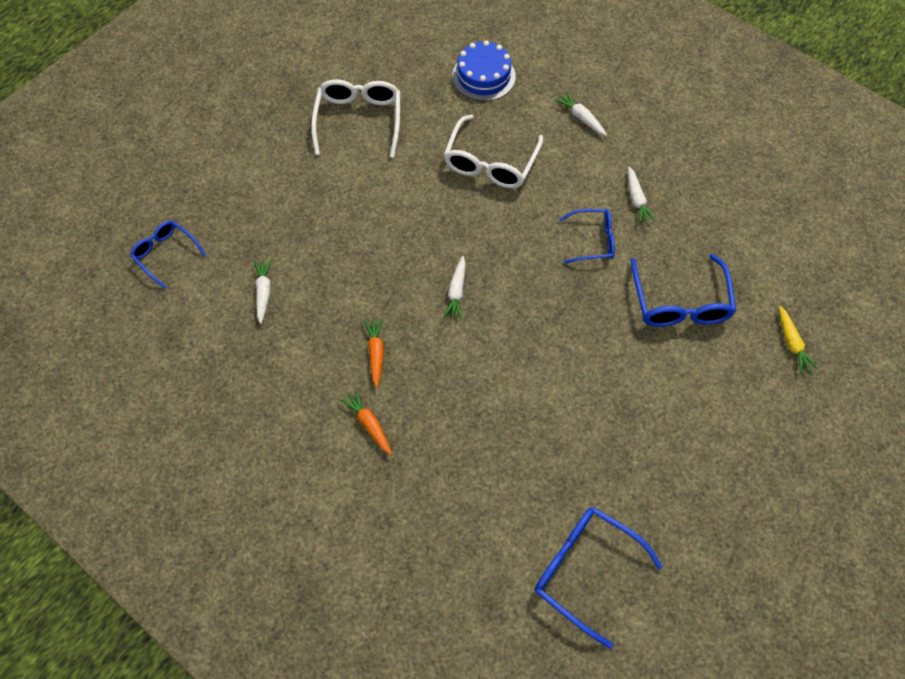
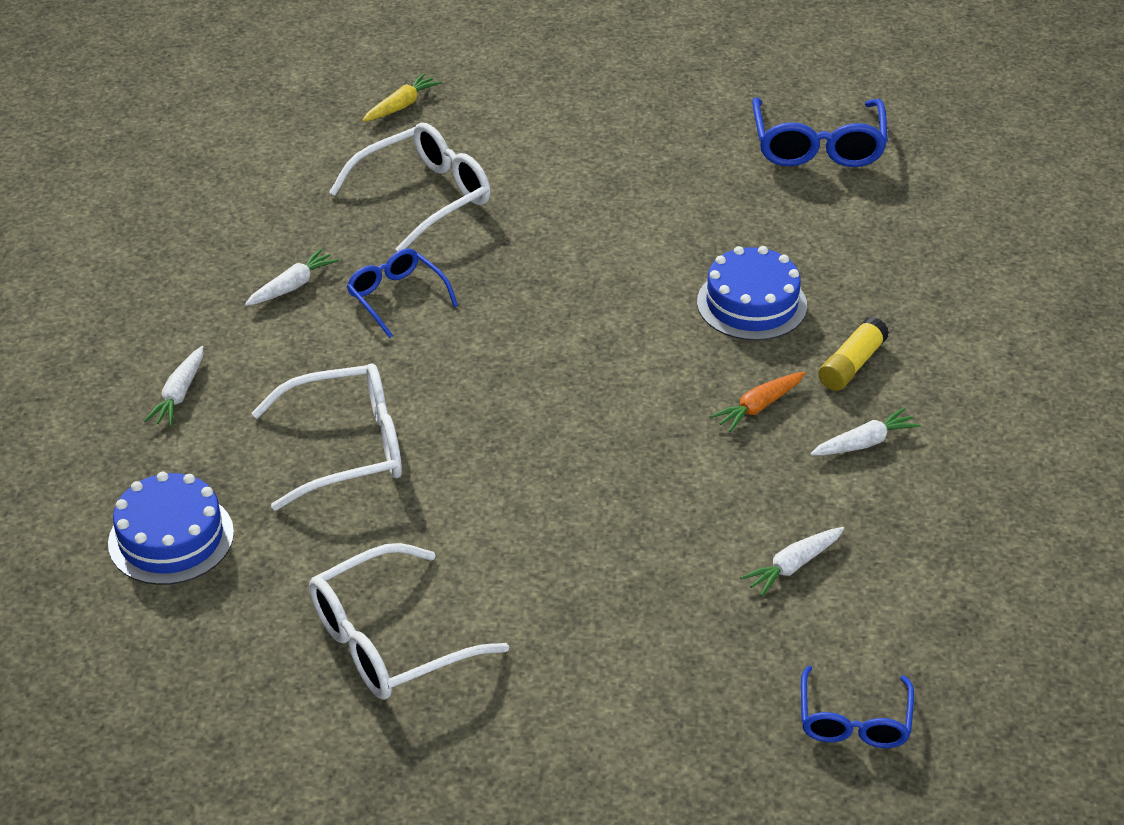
camera: 125 degrees left, 20 degrees down
orange carrot [340,389,392,455] -> yellow glue stick [818,317,889,391]
white carrot [443,256,466,320] -> white carrot moved to [810,408,921,456]
blue glasses [631,254,736,327] -> white glasses [329,122,491,252]
none -> blue cake [697,246,807,341]

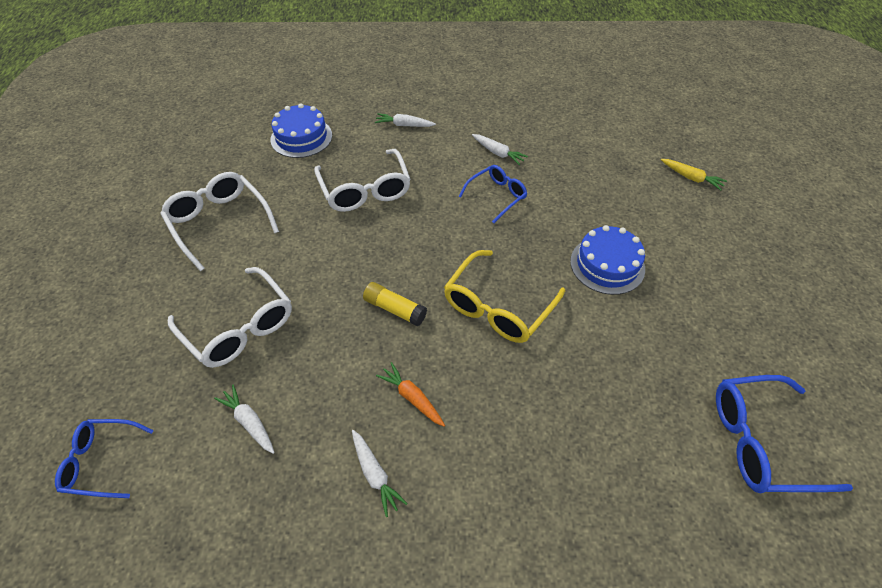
camera: 85 degrees right, 10 degrees up
white glasses [329,122,491,252] -> white glasses moved to [168,267,292,368]
blue cake [697,246,807,341] -> blue cake moved to [570,225,645,295]
yellow glue stick [818,317,889,391] -> yellow glue stick moved to [363,282,427,326]
none -> yellow glasses [444,250,565,343]

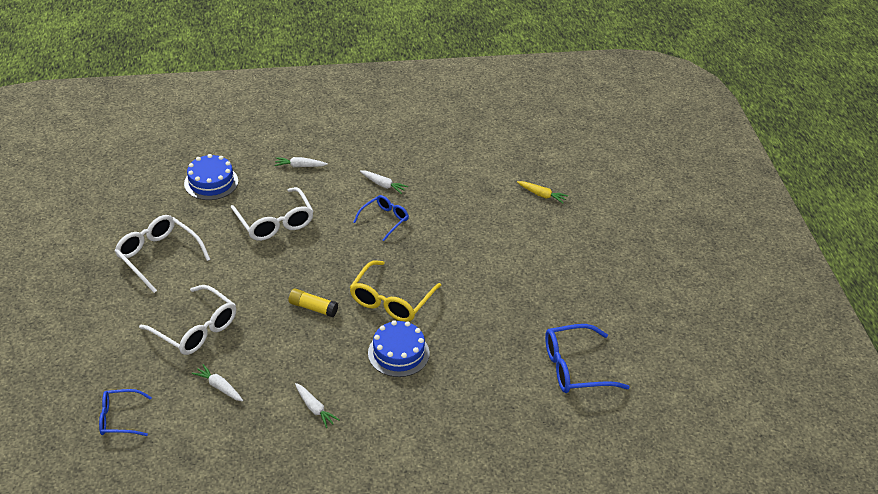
camera: 10 degrees left, 10 degrees down
orange carrot [376,362,445,427] -> none
blue cake [570,225,645,295] -> blue cake moved to [368,320,430,377]

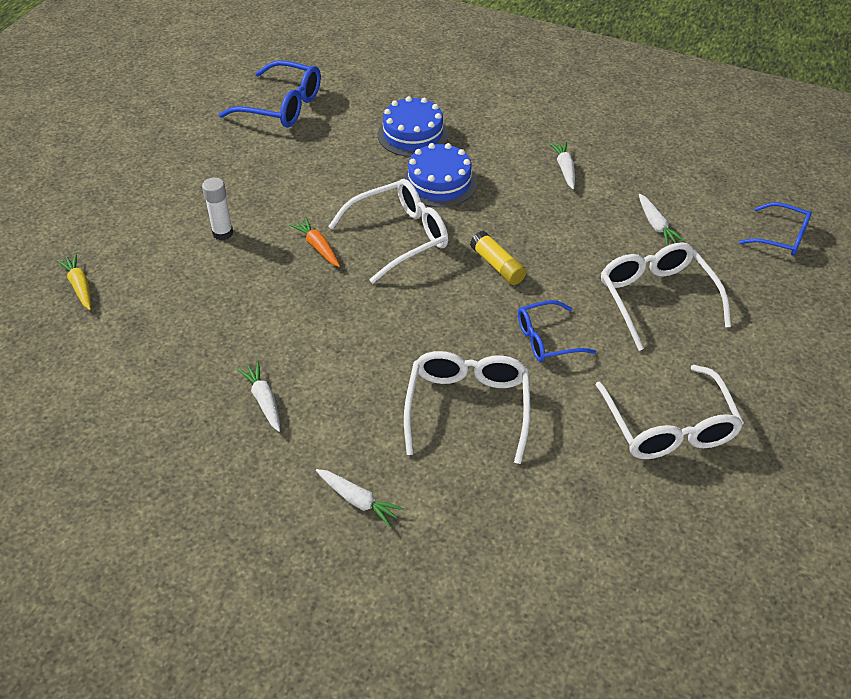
camera: 145 degrees left, 5 degrees up
blue cake [184,154,238,200] -> blue cake moved to [378,96,449,157]
yellow glasses [350,260,442,322] -> white glasses [328,179,448,284]
blue glasses [353,195,409,241] -> blue glasses moved to [518,300,596,362]
none -> white glue stick [202,177,233,240]
none -> orange carrot [289,217,340,267]

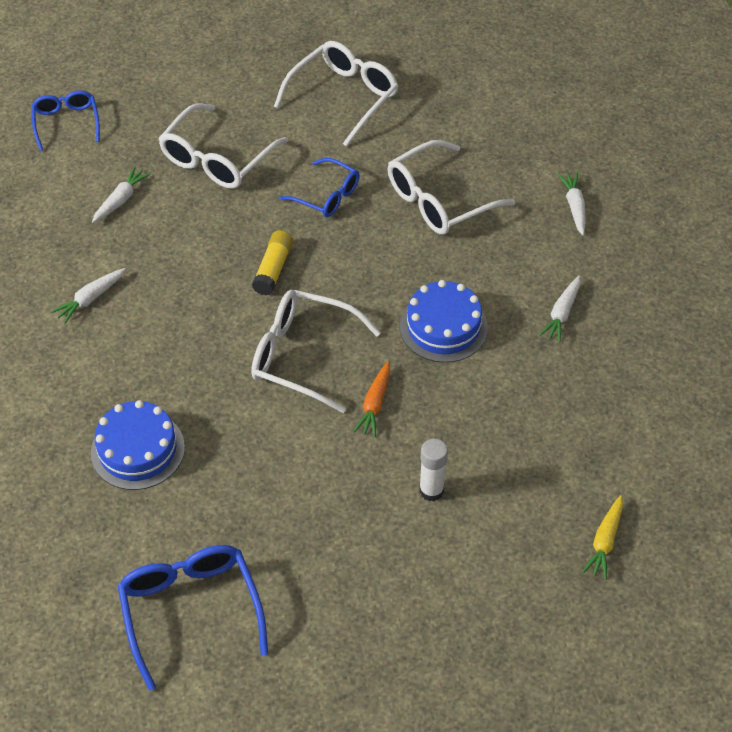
camera: 130 degrees left, 5 degrees up
blue cake [403,143,477,208] -> blue cake moved to [400,280,488,363]

